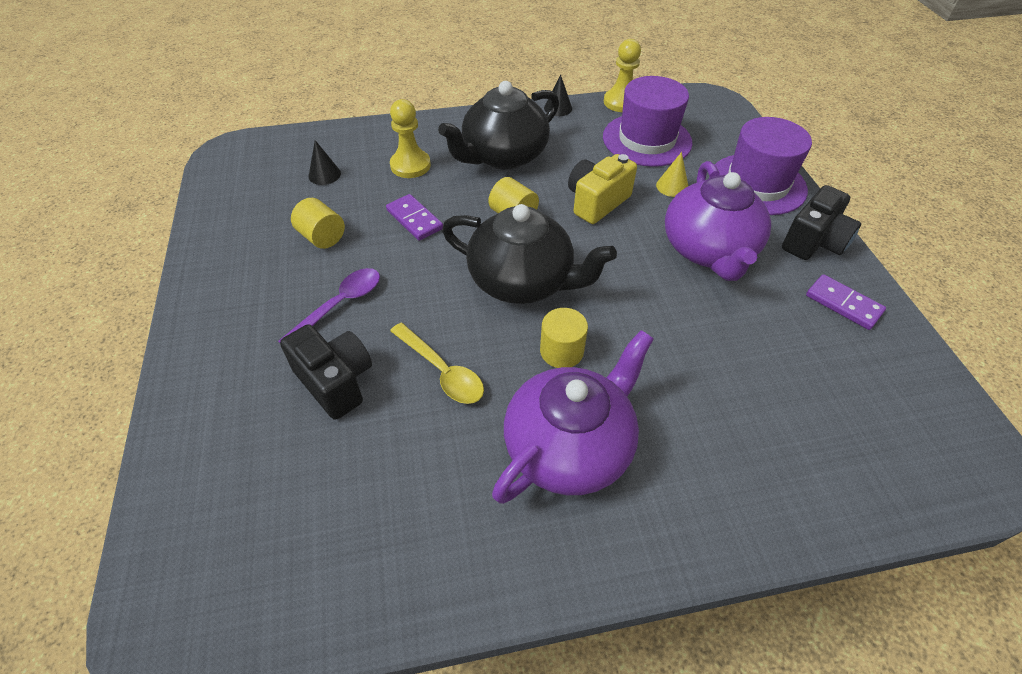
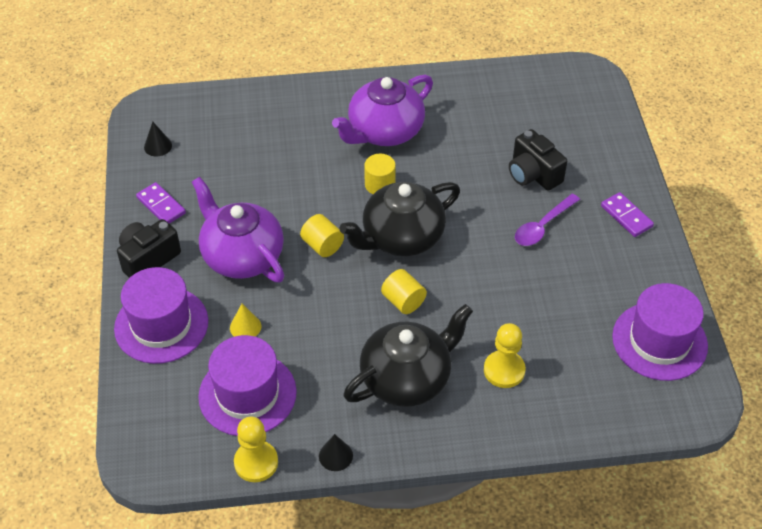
camera: 175 degrees left, 0 degrees up
yellow cylinder [291,198,345,249] -> yellow cylinder moved to [300,214,344,257]
black cone [309,140,341,185] -> black cone moved to [144,122,172,156]
purple domino [386,194,443,241] -> purple domino moved to [601,192,654,237]
yellow spoon [390,323,484,404] -> none
black teapot [442,204,617,304] -> black teapot turned 60 degrees counterclockwise [340,182,460,256]
yellow camera [568,154,637,224] -> none
purple teapot [665,161,771,281] -> purple teapot turned 45 degrees counterclockwise [192,177,284,283]
none -> purple hat [612,283,708,381]

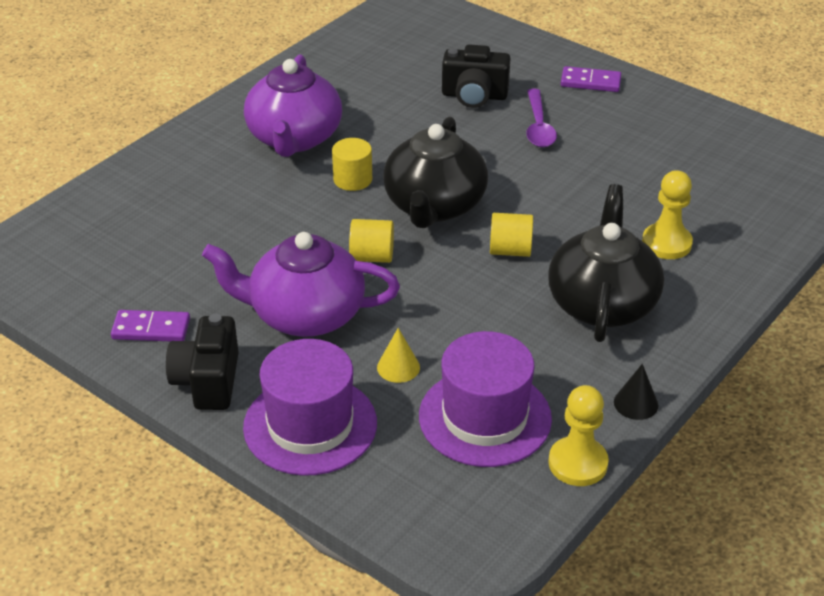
camera: 45 degrees left, 10 degrees down
black cone [144,122,172,156] -> none
purple hat [612,283,708,381] -> none

